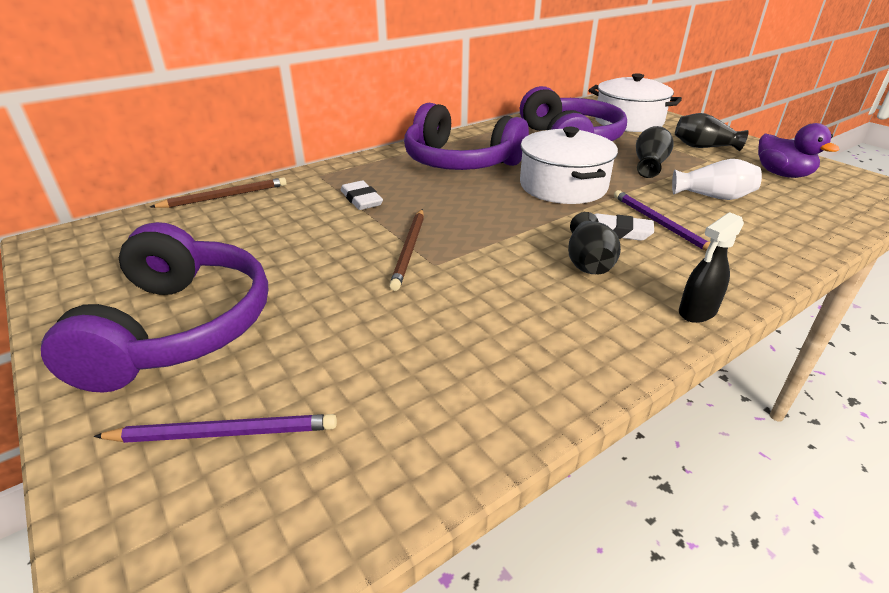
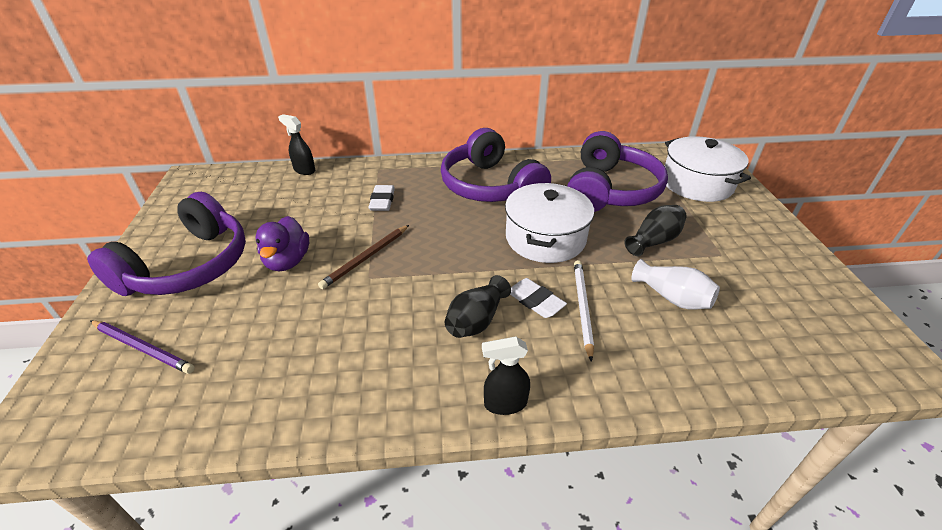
camera: 30 degrees right, 5 degrees up
brown pencil [150,177,287,208] -> black spray bottle [278,114,315,175]
purple pencil [614,190,710,251] -> white pencil [574,260,594,362]
black vase [675,113,749,151] -> none
purple duck [758,123,839,178] -> purple duck moved to [255,216,309,271]

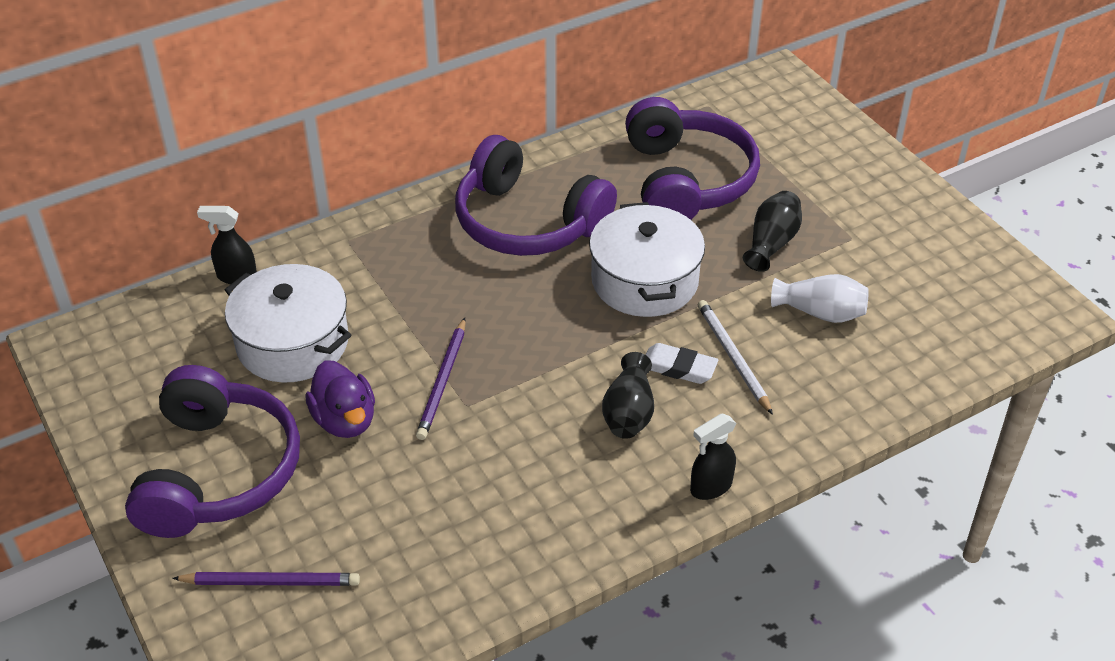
camera: 25 degrees left, 5 degrees up
brown pencil [318,225,409,289] -> purple pencil [416,318,466,440]
white eraser [368,185,395,211] -> none
white pot [665,137,751,202] -> white pot moved to [225,264,351,383]

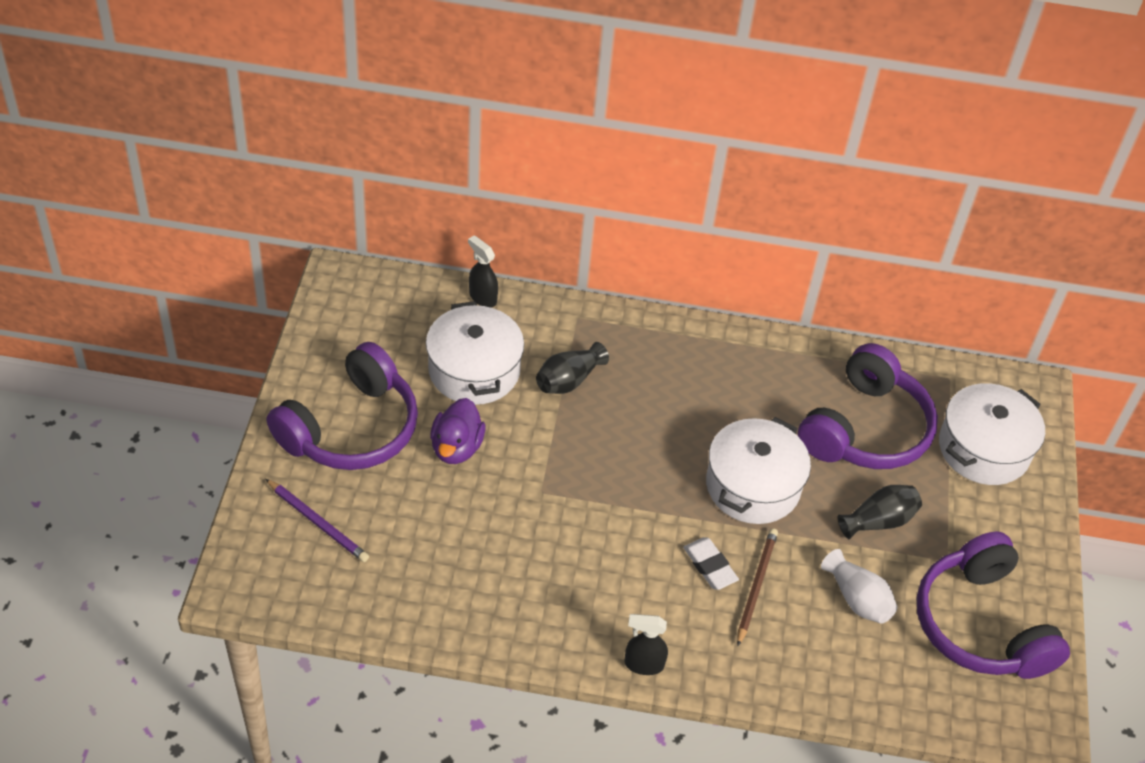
camera: 35 degrees right, 5 degrees up
purple pencil [416,318,466,440] -> none
purple headphones [455,135,617,256] -> purple headphones moved to [917,532,1070,679]
black vase [602,352,654,439] -> black vase moved to [536,342,609,394]
white pencil [698,300,773,415] -> brown pencil [737,528,778,646]
none -> white pot [939,383,1045,485]

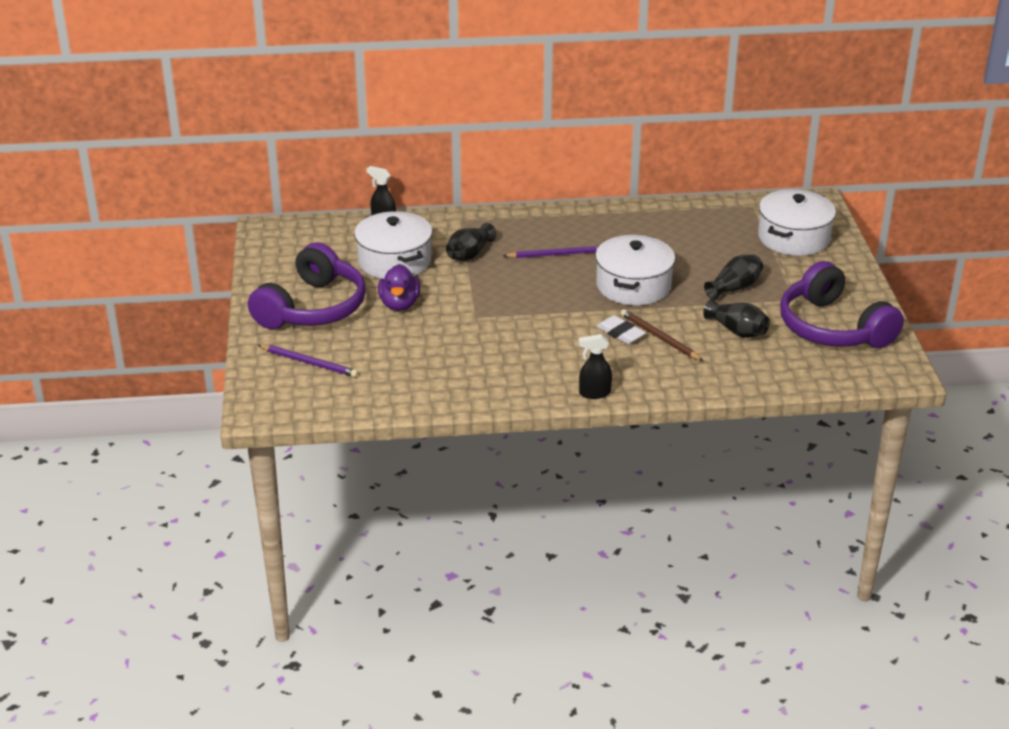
camera: 10 degrees left, 15 degrees down
brown pencil [737,528,778,646] -> brown pencil turned 45 degrees counterclockwise [621,309,703,361]
purple headphones [798,343,938,469] -> none
white vase [821,549,898,624] -> black vase [703,299,770,338]
none -> purple pencil [503,245,600,258]

